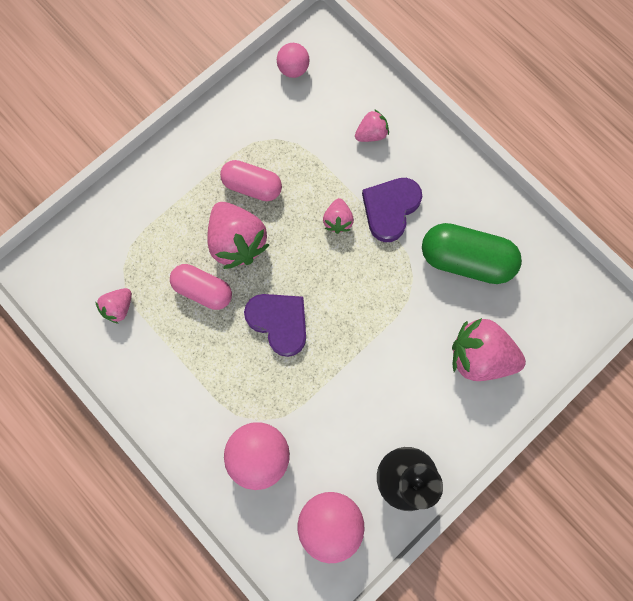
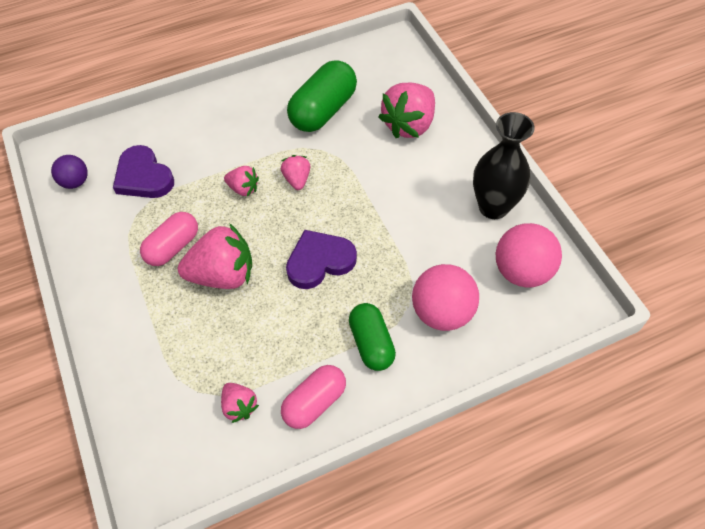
camera: 70 degrees left, 20 degrees down
pink capsule [170,264,232,310] -> pink capsule moved to [281,365,346,429]
pink ball [277,43,310,78] -> purple ball [51,155,88,189]
pink strawberry [355,109,389,142] -> pink strawberry moved to [281,155,311,190]
purple heart [362,178,422,242] -> purple heart moved to [113,145,174,198]
none -> green capsule [349,303,396,371]

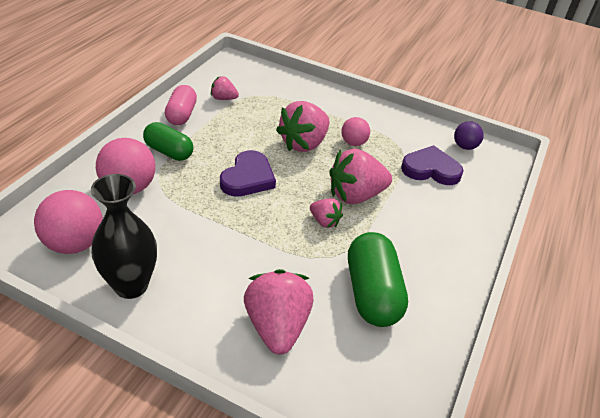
camera: 135 degrees right, 15 degrees down
pink capsule [140,212,198,266] -> pink ball [341,117,370,146]
pink strawberry [224,166,259,196] -> pink strawberry [329,149,392,204], size x1.92

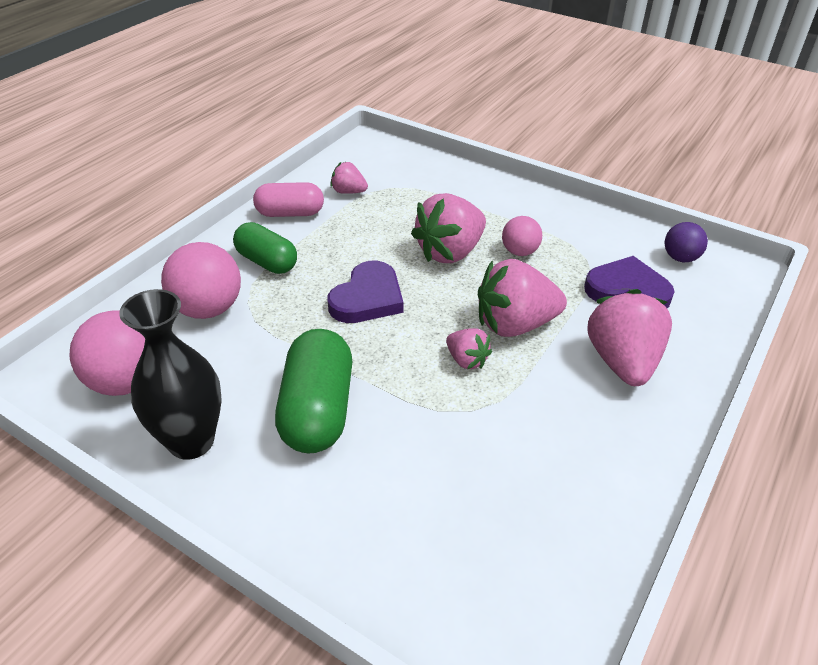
camera: 10 degrees right, 0 degrees up
pink capsule [165,85,197,125] -> pink capsule turned 75 degrees clockwise [253,182,324,217]
pink strawberry [244,269,313,355] -> pink strawberry moved to [587,289,672,386]
green capsule [348,232,408,327] -> green capsule moved to [275,329,352,453]

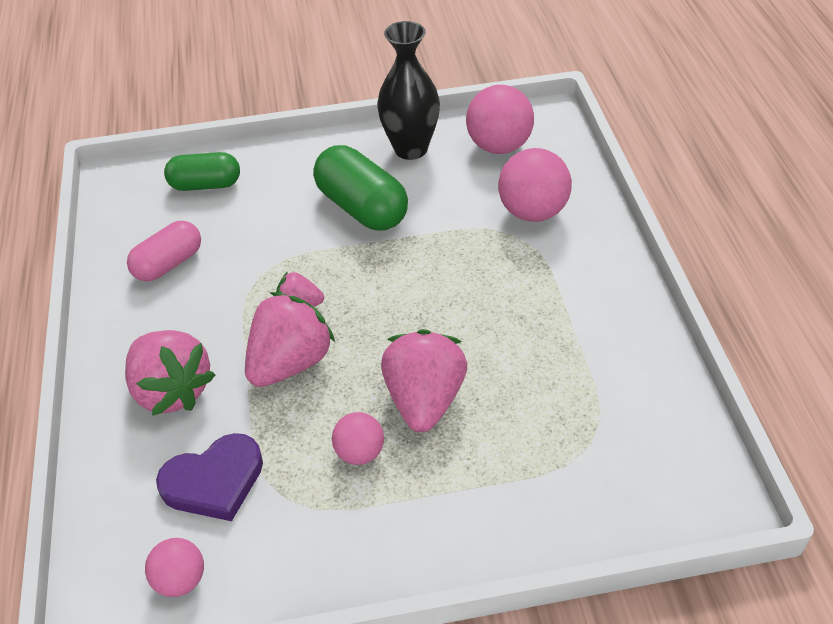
camera: 140 degrees right, 5 degrees up
green capsule [233,222,297,274] -> green capsule moved to [164,152,240,191]
pink capsule [253,182,324,217] -> pink capsule moved to [127,221,201,282]
purple heart [328,261,403,323] -> none
pink strawberry [330,162,368,194] -> none
purple ball [665,222,708,262] -> pink ball [145,538,204,597]

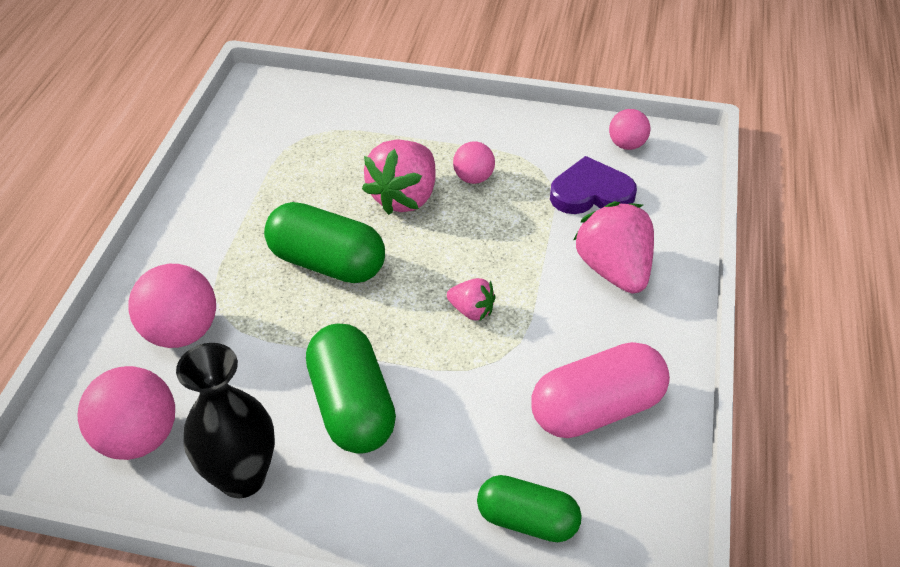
camera: 160 degrees left, 0 degrees up
pink capsule [127,221,201,282] -> pink capsule [531,342,670,438], size x1.51
pink strawberry [245,292,335,387] -> none
none -> green capsule [264,202,385,283]

